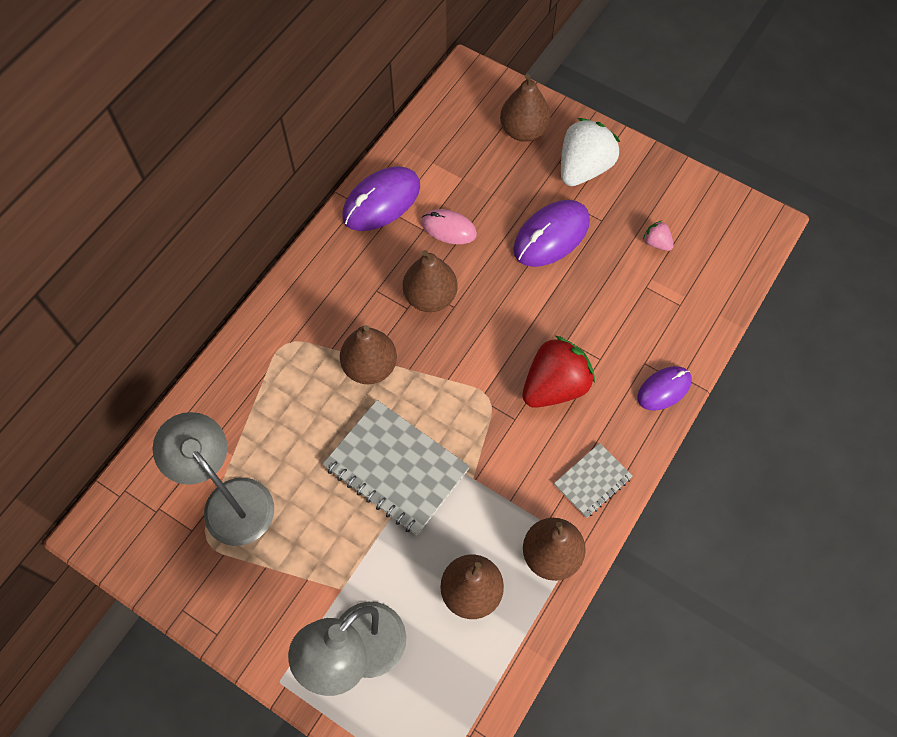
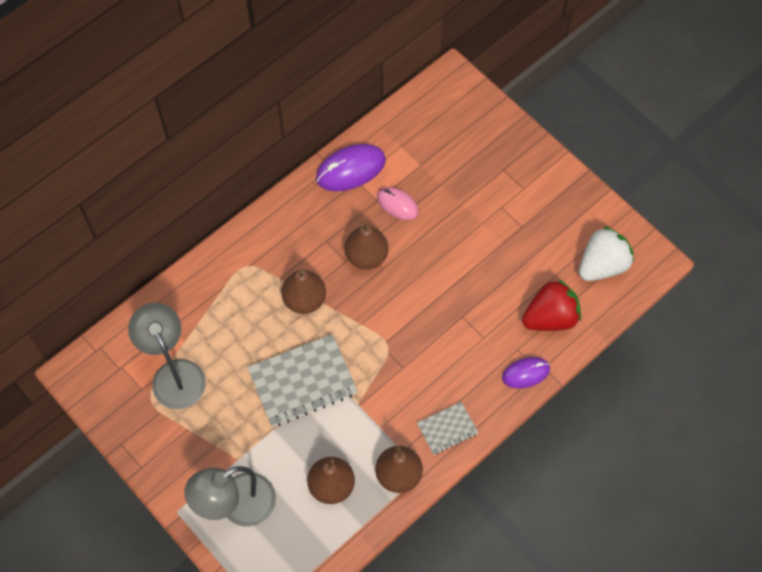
camera: 15 degrees right, 0 degrees up
grey notebook [323,400,470,535] -> grey notebook turned 75 degrees counterclockwise [248,334,358,427]
brown pear [500,74,551,142] -> none
purple mouse [513,200,590,267] -> none
red strawberry [522,336,595,408] -> red strawberry moved to [522,279,581,331]
white strawberry [561,118,620,186] -> white strawberry moved to [579,226,634,281]
pink strawberry [643,220,674,251] -> none

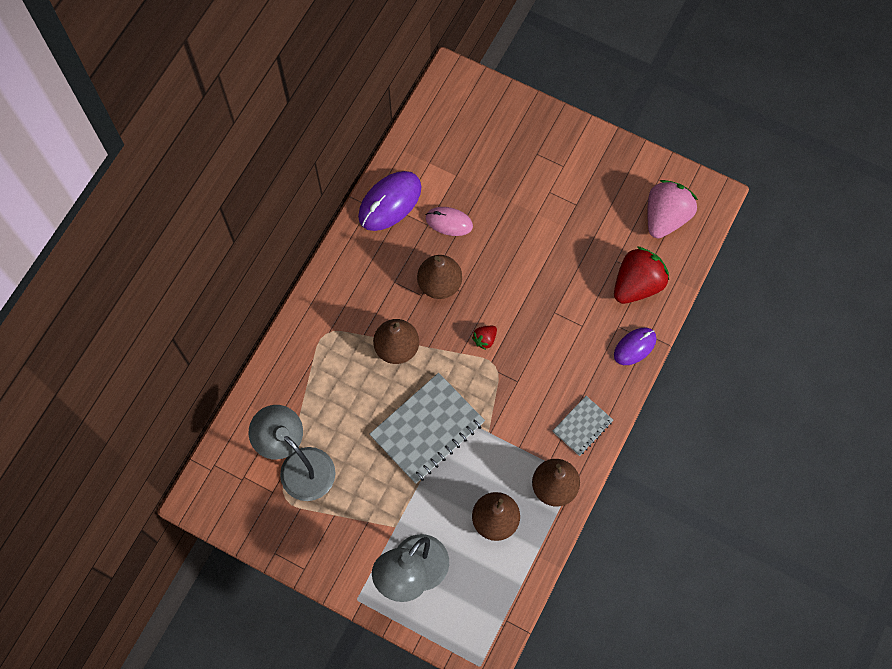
camera: 20 degrees left, 5 degrees up
white strawberry [579,226,634,281] -> pink strawberry [647,180,698,239]
none -> red strawberry [472,326,497,350]

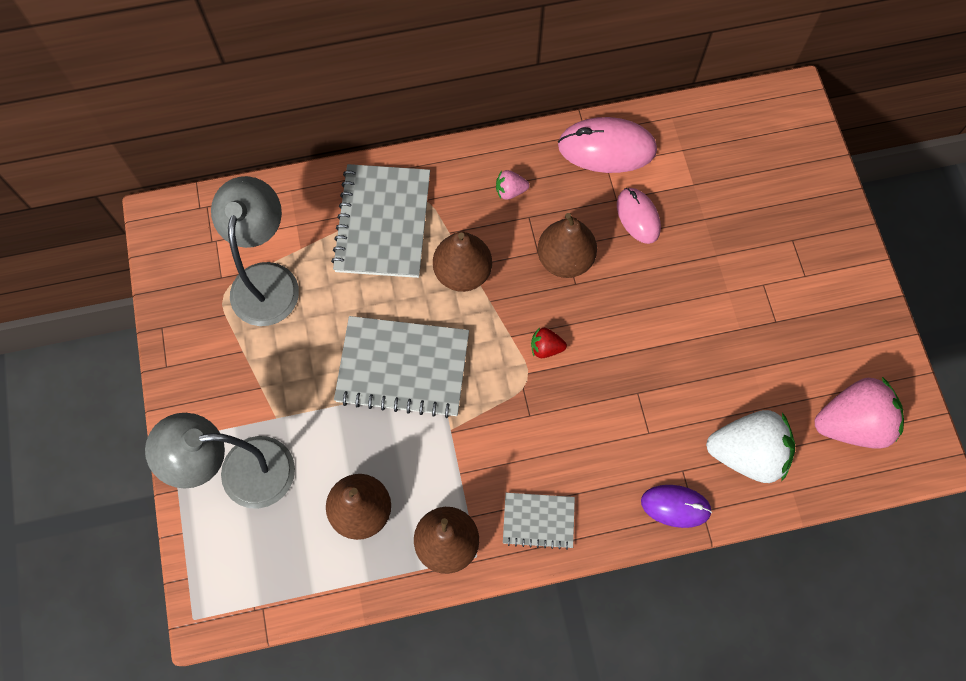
camera: 50 degrees right, 0 degrees up
purple mouse [358,171,421,231] -> pink mouse [558,117,657,173]
red strawberry [614,246,669,304] -> white strawberry [706,410,795,483]
none -> grey notebook [331,164,430,278]
none -> pink strawberry [496,170,530,199]

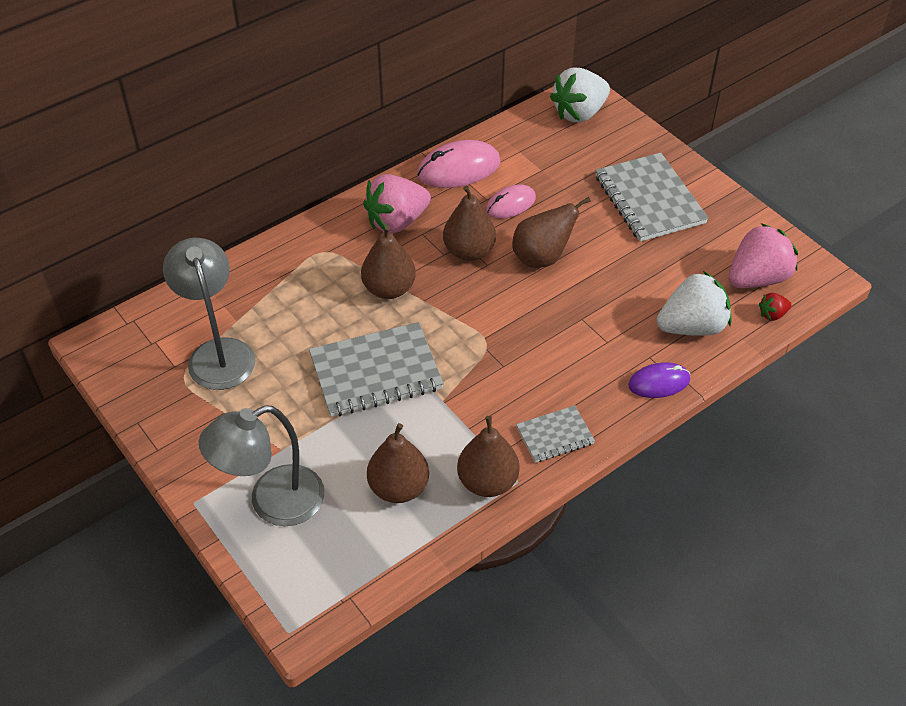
camera: 25 degrees left, 20 degrees down
grey notebook [331,164,430,278] -> grey notebook moved to [595,153,709,242]
pink strawberry [496,170,530,199] -> pink strawberry [363,174,431,234], size x2.23
red strawberry [531,328,567,358] -> red strawberry moved to [759,293,791,321]
pink mouse [617,188,661,244] -> pink mouse turned 75 degrees counterclockwise [486,184,536,218]
none -> brown pear [512,196,591,268]
none -> white strawberry [550,67,610,123]

